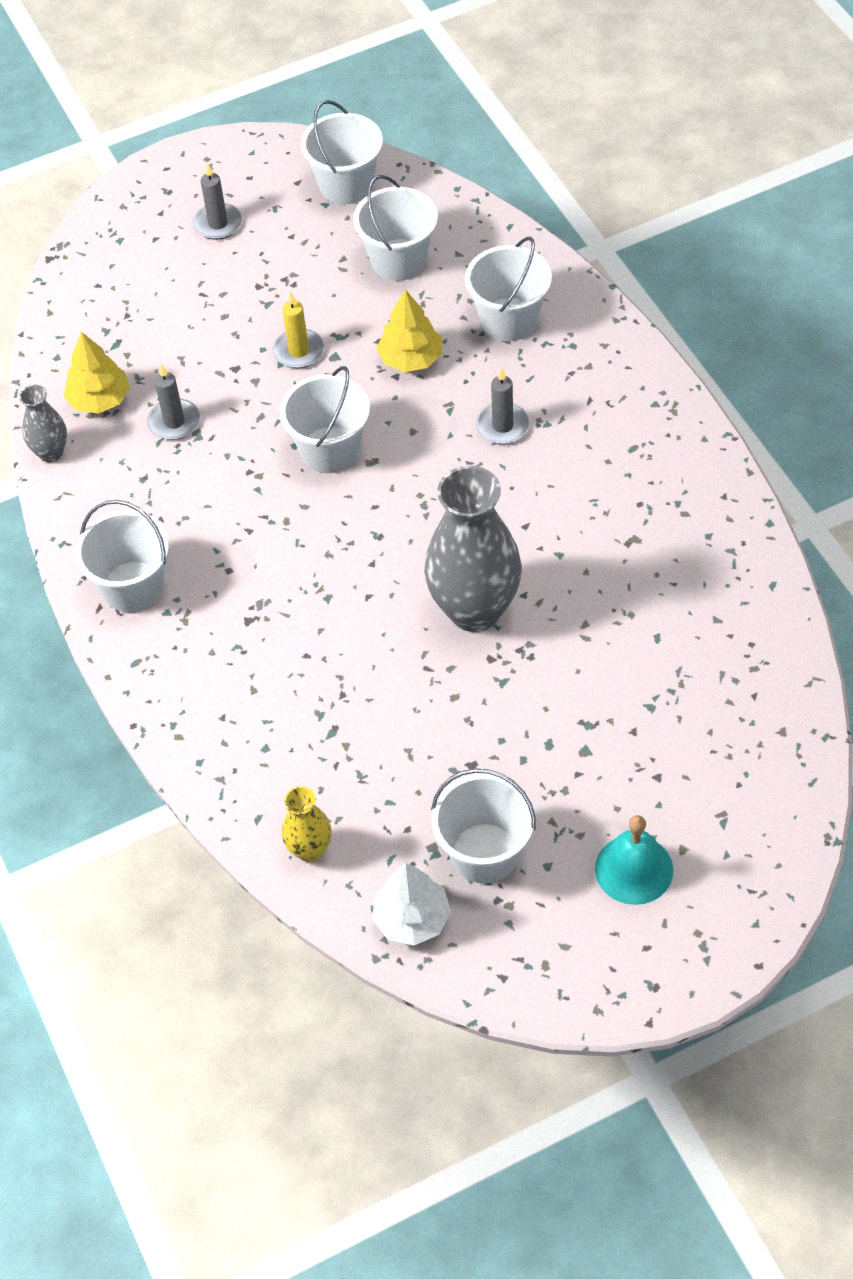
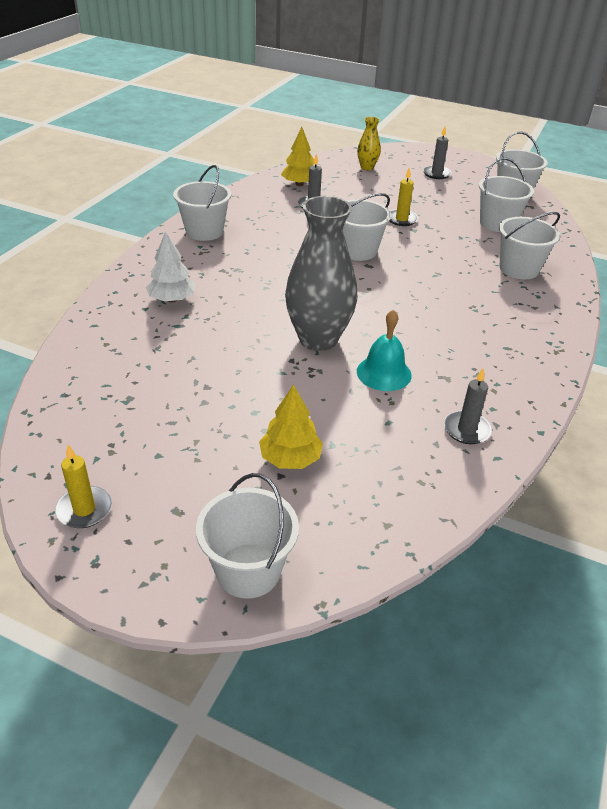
camera: 45 degrees right, 15 degrees down
grey vase [19,385,67,462] -> none
yellow vase [282,786,332,862] -> yellow vase moved to [357,117,381,171]
white tree [372,863,451,946] -> white tree moved to [146,231,195,302]
yellow tree [376,289,442,372] -> yellow tree moved to [259,384,323,469]
white bucket [431,768,536,884] -> white bucket moved to [196,473,299,599]
grey candle [476,367,530,444] -> grey candle moved to [444,368,492,444]
turquoise bell [595,815,673,905] -> turquoise bell moved to [357,309,412,391]
none -> yellow candle [55,445,112,528]

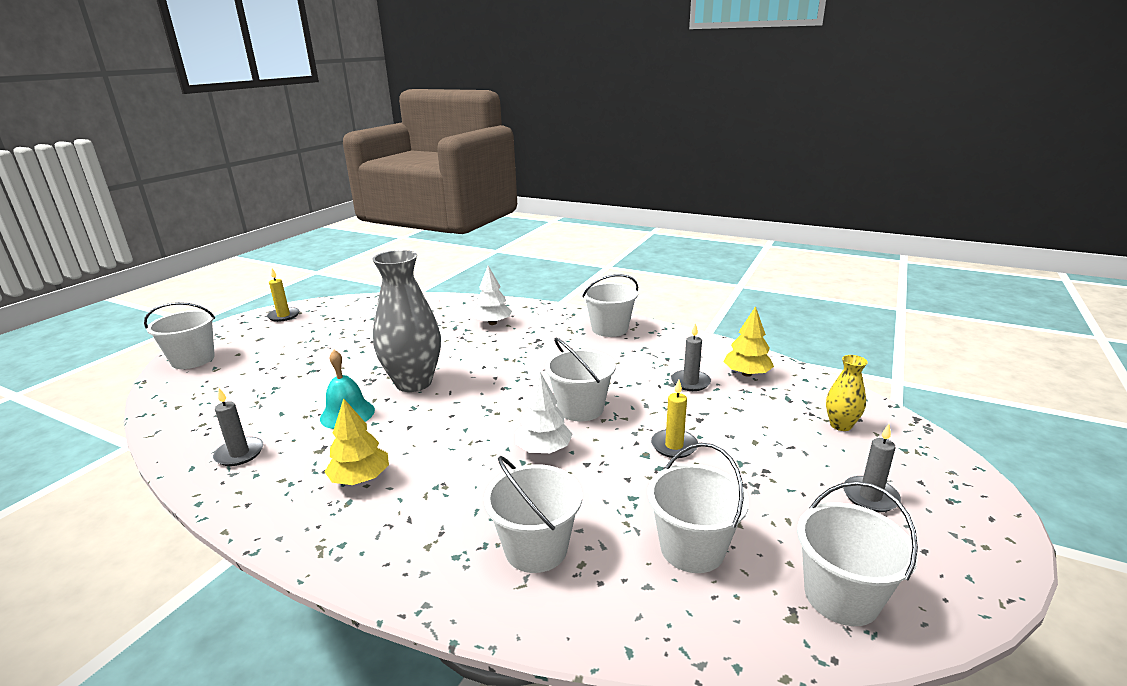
camera: 95 degrees right, 15 degrees down
yellow tree [259,384,323,469] -> yellow tree moved to [324,398,389,485]
none -> white tree [515,372,573,453]

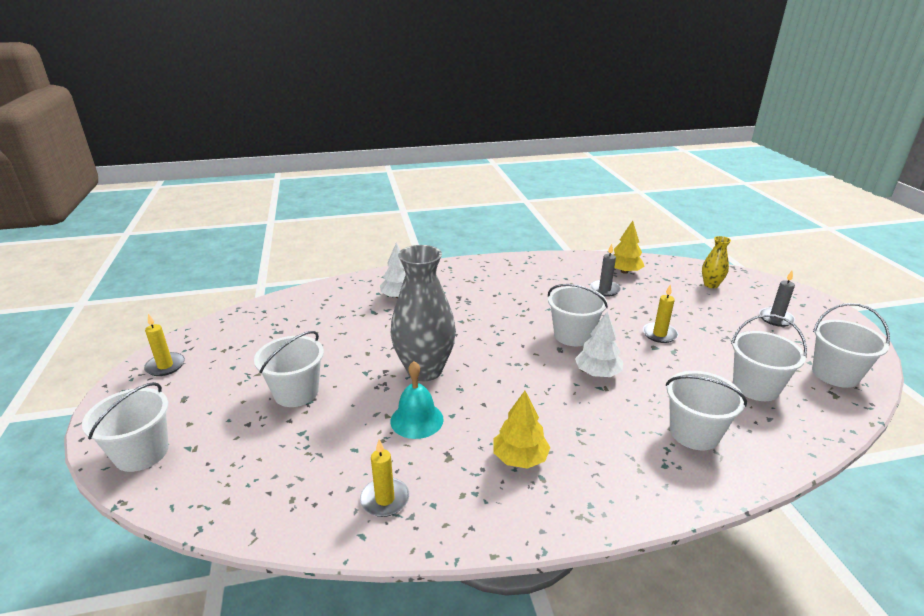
camera: 40 degrees left, 5 degrees up
grey candle [213,388,263,466] -> yellow candle [360,439,409,517]
white bucket [582,274,638,337] -> white bucket moved to [254,331,324,407]

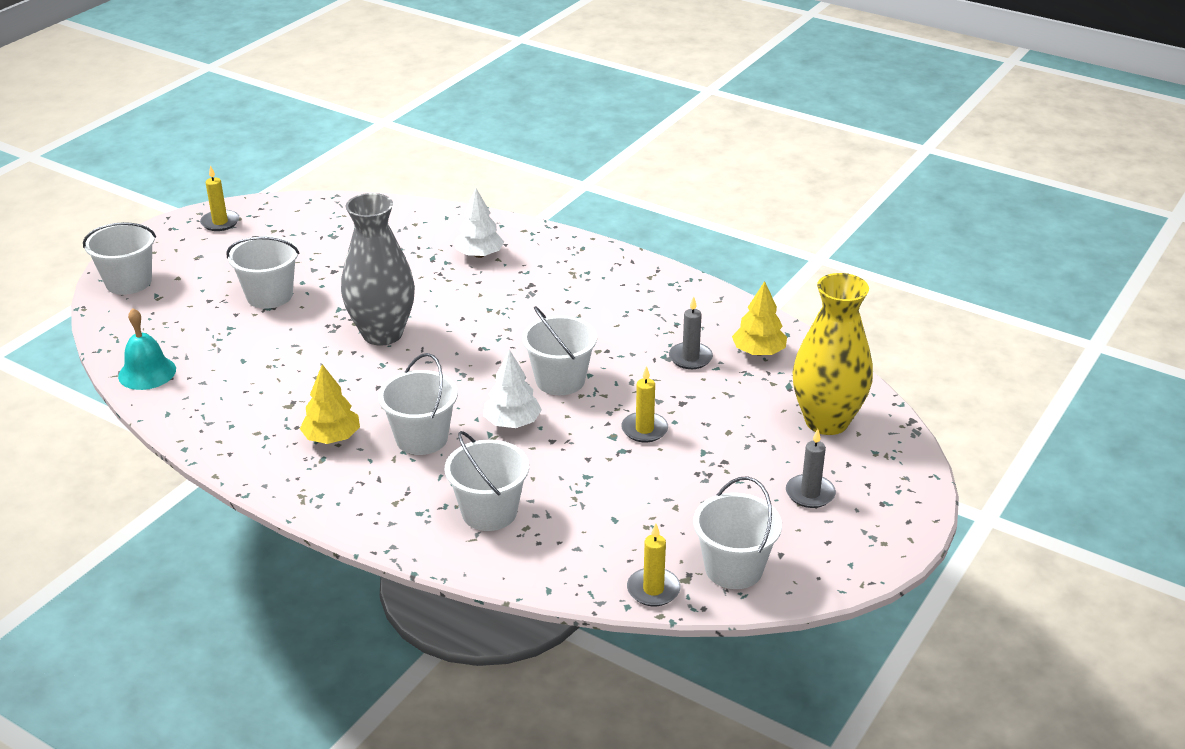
camera: 45 degrees right, 5 degrees up
yellow candle [360,439,409,517] -> yellow candle moved to [627,523,681,606]
turquoise bell [391,361,444,439] -> turquoise bell moved to [118,308,176,390]
yellow vase [702,236,731,288] -> yellow vase [792,273,873,435], size x2.06
white bucket [731,314,807,401] -> white bucket moved to [378,353,458,455]

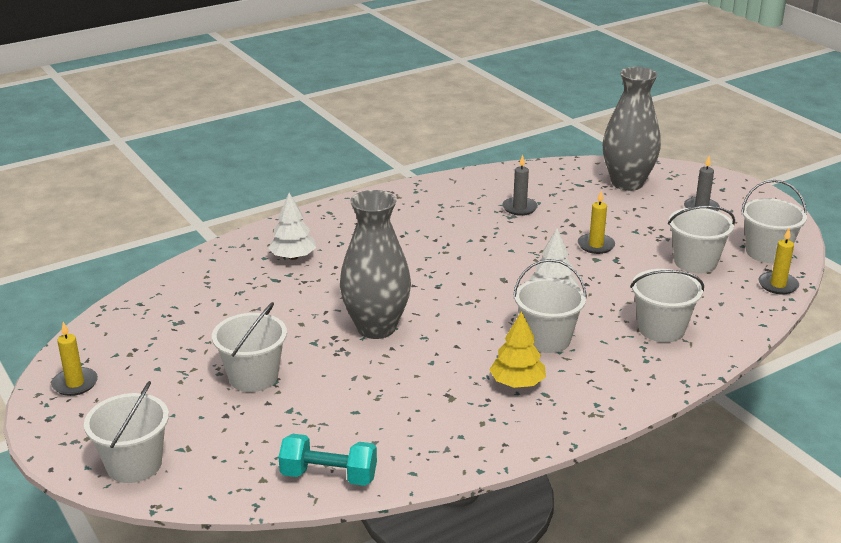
camera: 65 degrees left, 5 degrees down
turquoise bell [118,308,176,390] -> turquoise dumbbell [278,434,377,486]
white bucket [522,306,597,395] -> white bucket moved to [668,206,735,273]
yellow tree [732,281,787,356] -> none
yellow vase [792,273,873,435] -> grey vase [602,67,661,191]

